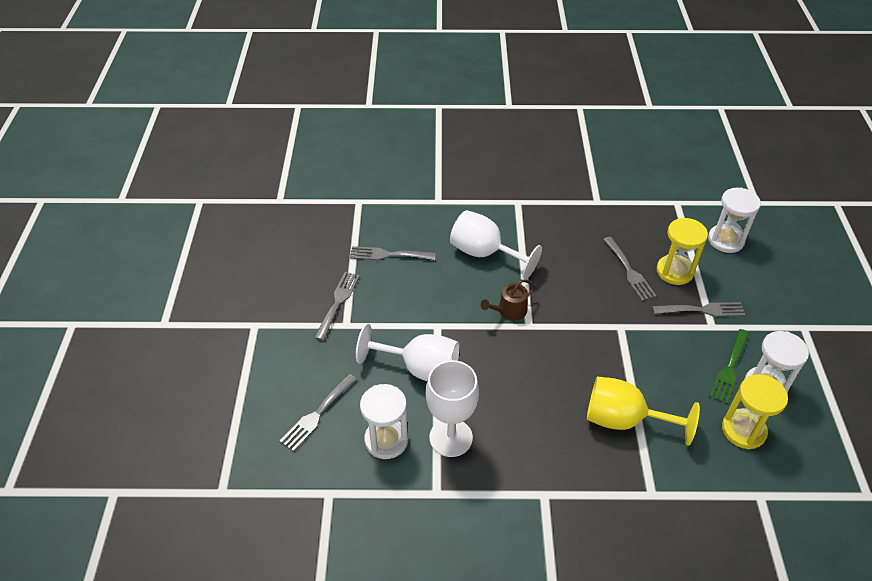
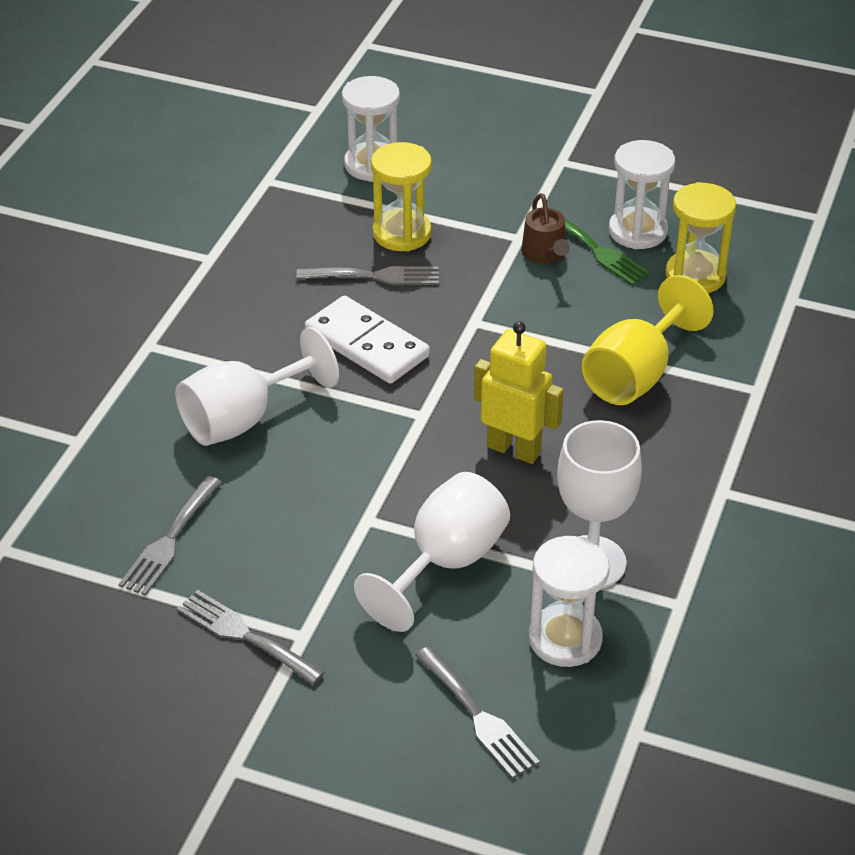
camera: 70 degrees left, 5 degrees down
brown watering can [481,279,536,320] -> brown watering can moved to [521,193,570,264]
grey fork [652,302,745,317] -> none
none -> white domino [305,296,430,384]
none -> yellow robot [474,321,564,464]

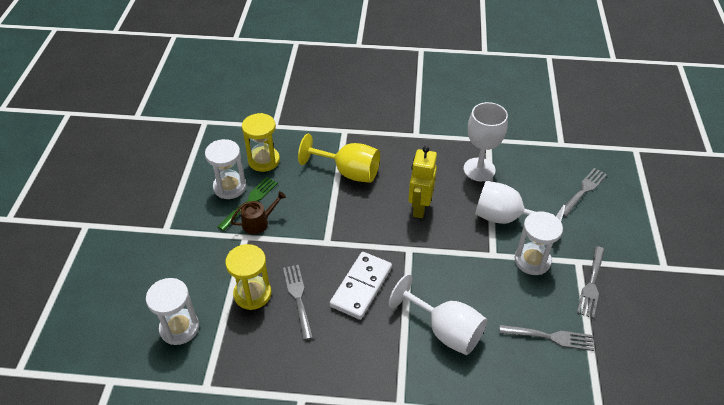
camera: 105 degrees left, 5 degrees up
white hourglass [529,536,609,667] -> white hourglass moved to [514,211,563,275]

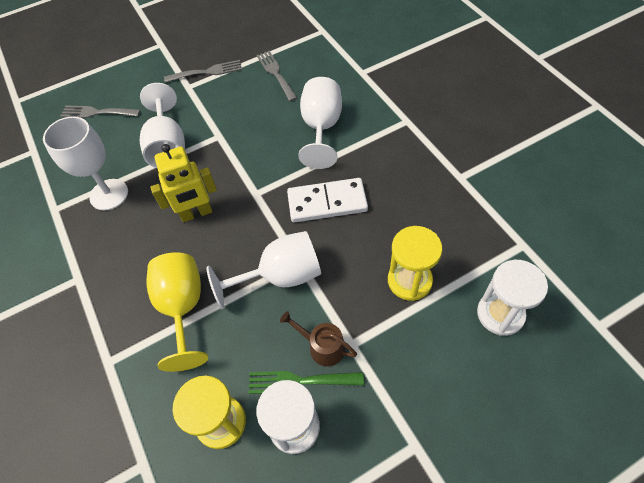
camera: 120 degrees left, 10 degrees up
grey fork [283,265,313,340] -> none
white hourglass [514,211,563,275] -> none
none -> white goblet [206,231,321,309]

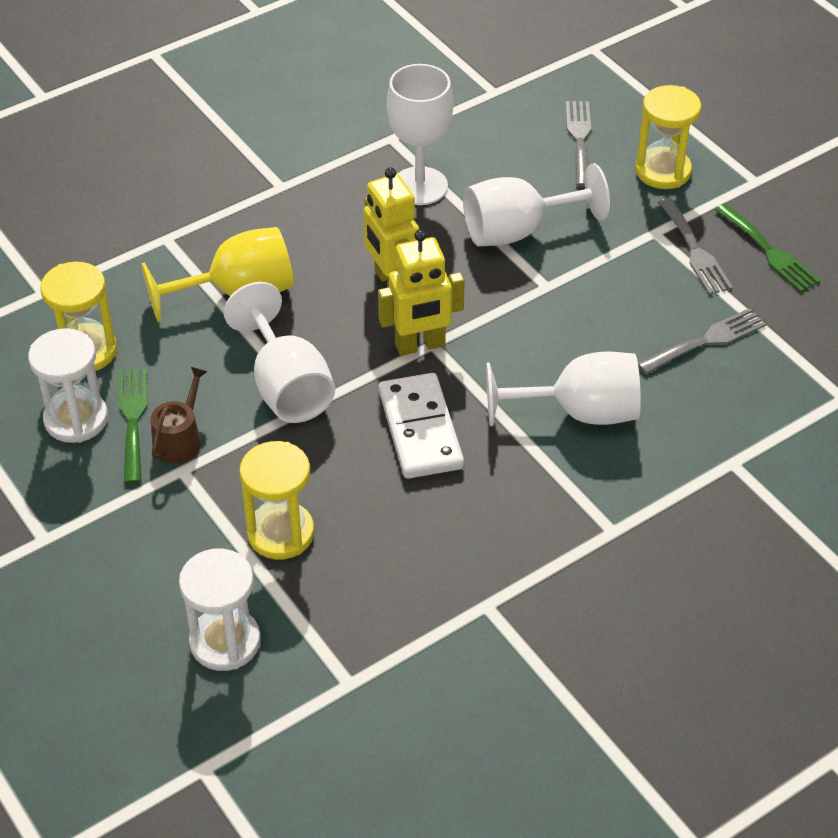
camera: 80 degrees right, 10 degrees down
none -> yellow robot [378,230,465,356]
none -> yellow hourglass [635,85,701,189]
none -> green fork [715,203,821,292]

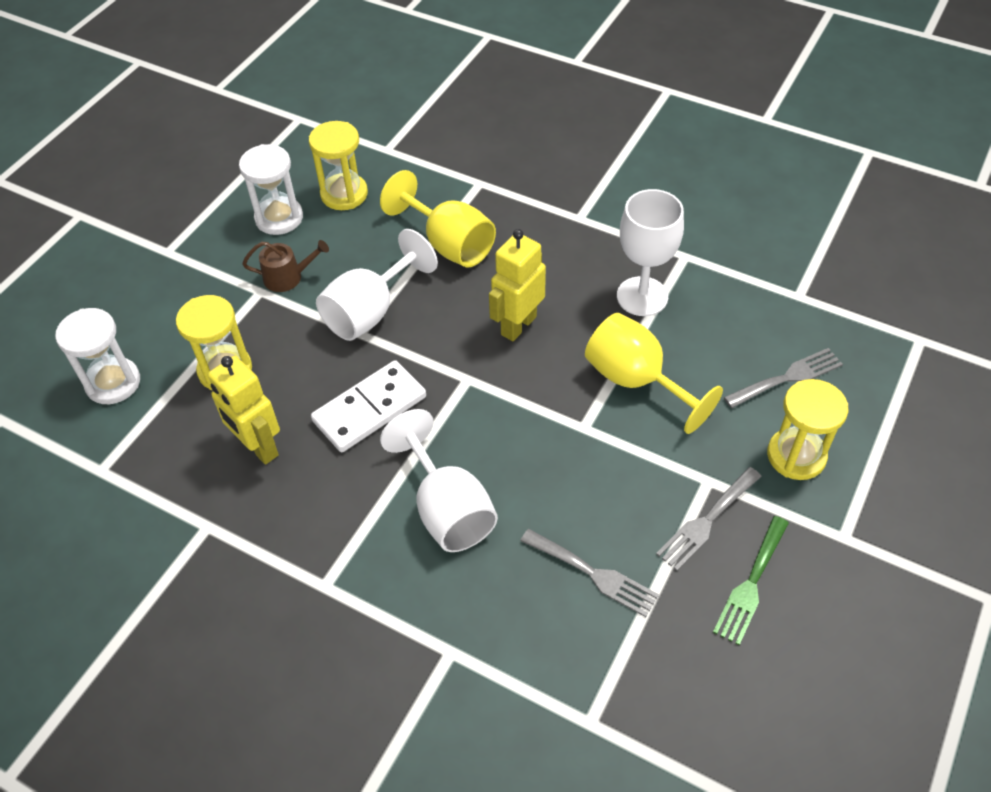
camera: 65 degrees right, 5 degrees up
green fork [119,368,147,484] -> none
yellow robot [378,230,465,356] -> yellow robot moved to [208,356,280,465]
white goblet [463,164,610,246] -> yellow goblet [585,313,723,434]

